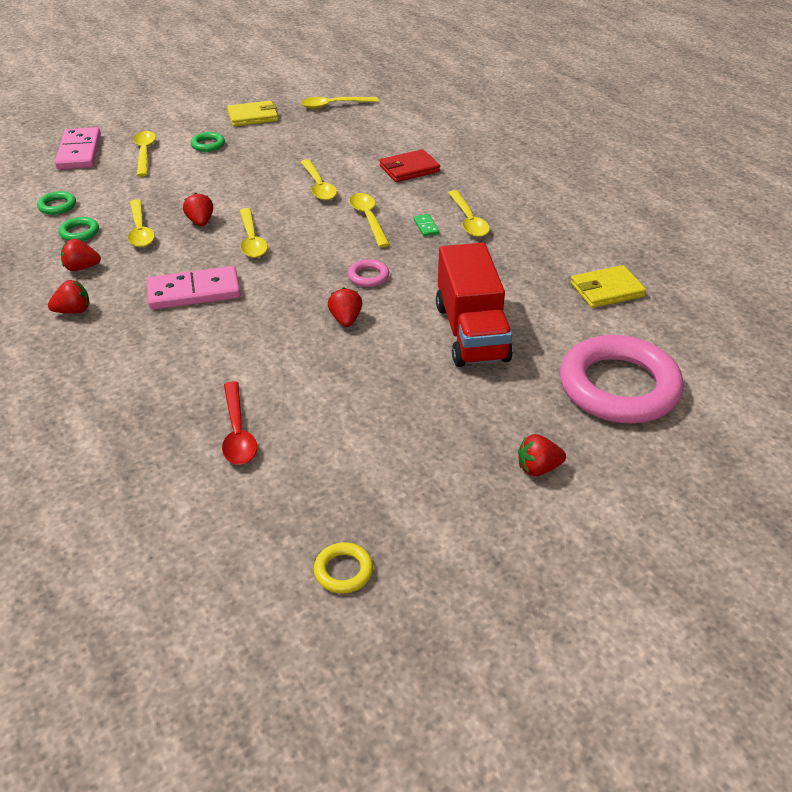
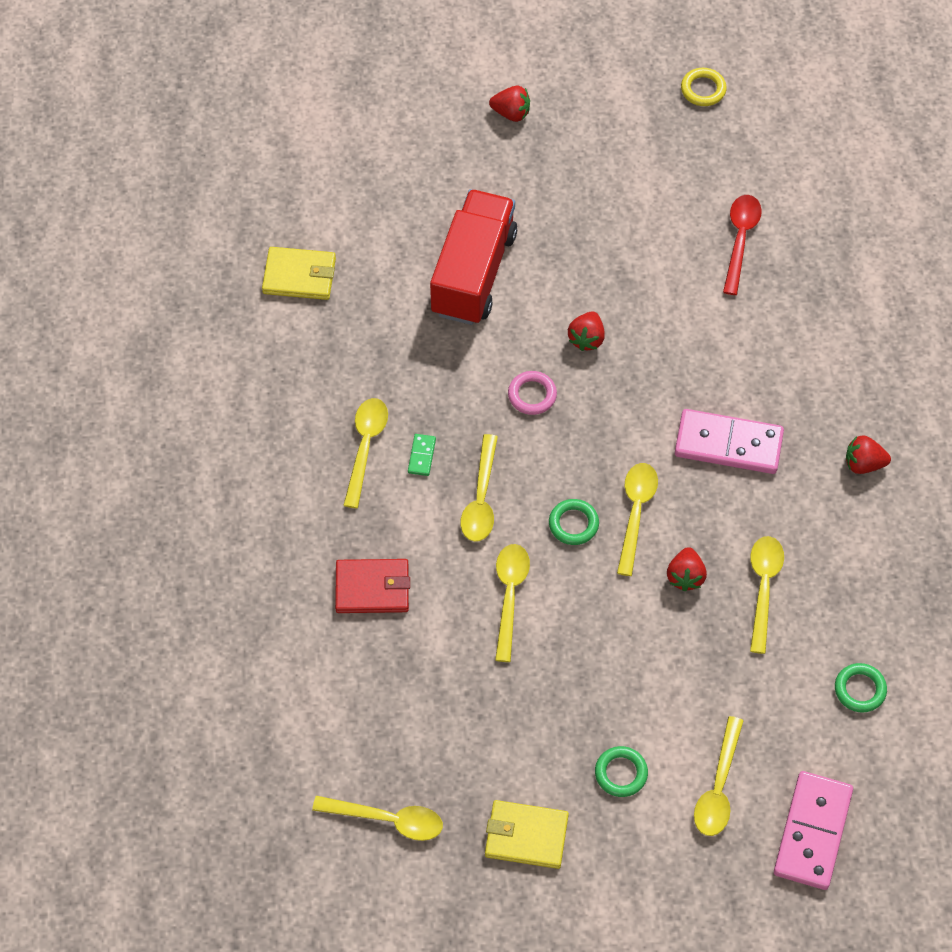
camera: 155 degrees left, 20 degrees up
green ring [59,217,99,241] -> green ring moved to [549,499,599,545]
red strawberry [61,239,101,271] -> none
pink ring [560,335,683,423] -> none

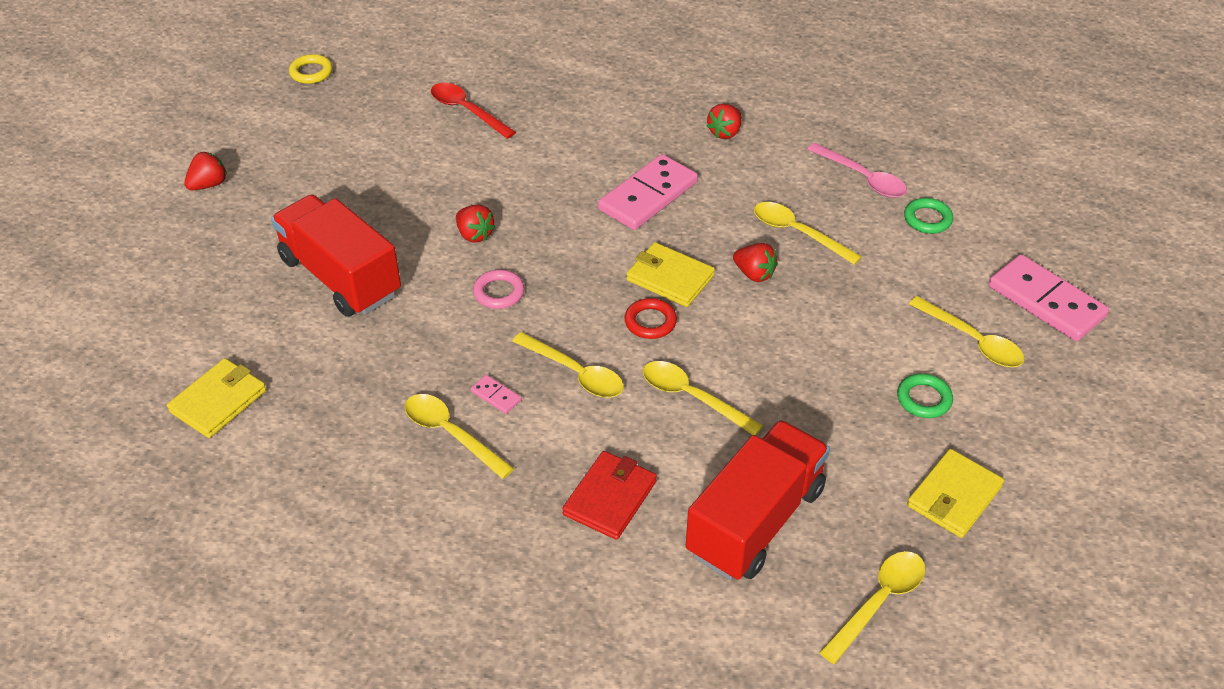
camera: 60 degrees left, 15 degrees down
green domino [408,434,436,476] -> pink domino [471,375,522,414]
green ring [549,499,599,545] -> red ring [624,298,677,339]
yellow spoon [617,463,658,576] -> yellow wallet [626,242,715,307]
none -> red truck [686,420,830,581]
none -> pink spoon [807,143,907,198]

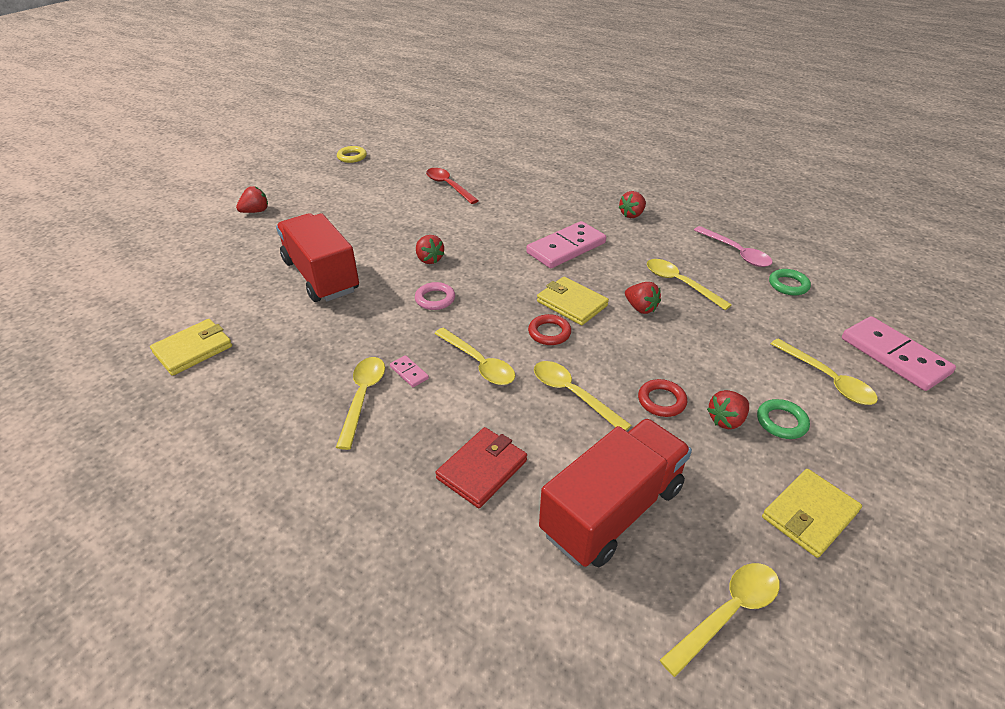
camera: 10 degrees right, 5 degrees down
yellow spoon [405,394,514,479] -> yellow spoon turned 45 degrees clockwise [336,357,385,450]
none -> red ring [638,379,687,417]
none -> red strawberry [707,390,749,429]

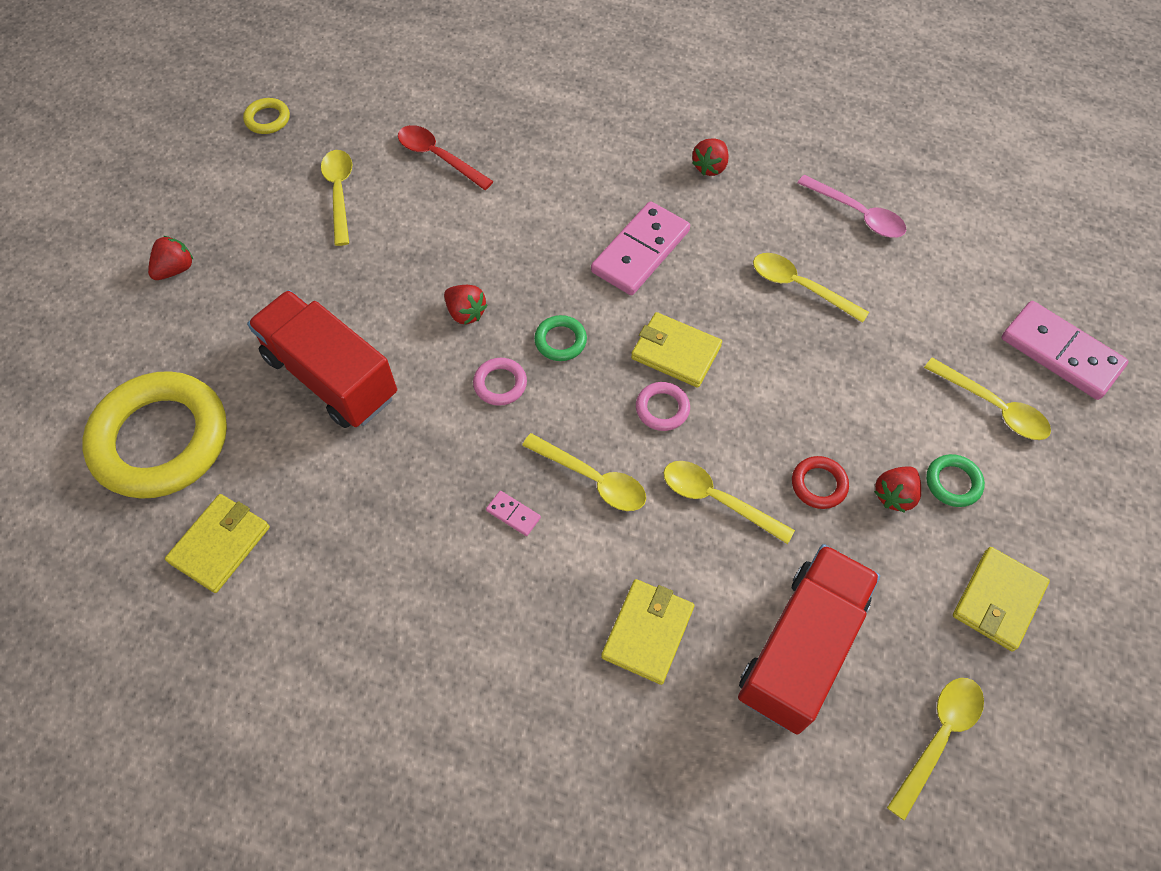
camera: 15 degrees left, 20 degrees up
yellow spoon [336,357,385,450] -> yellow spoon moved to [321,150,352,246]
red wallet [435,427,527,508] -> yellow wallet [601,579,694,685]
red ring [528,314,571,345] -> pink ring [636,382,690,431]
red strawberry [625,282,661,314] -> none
green ring [769,269,811,295] -> green ring moved to [534,315,587,361]
none -> yellow ring [82,371,227,499]

